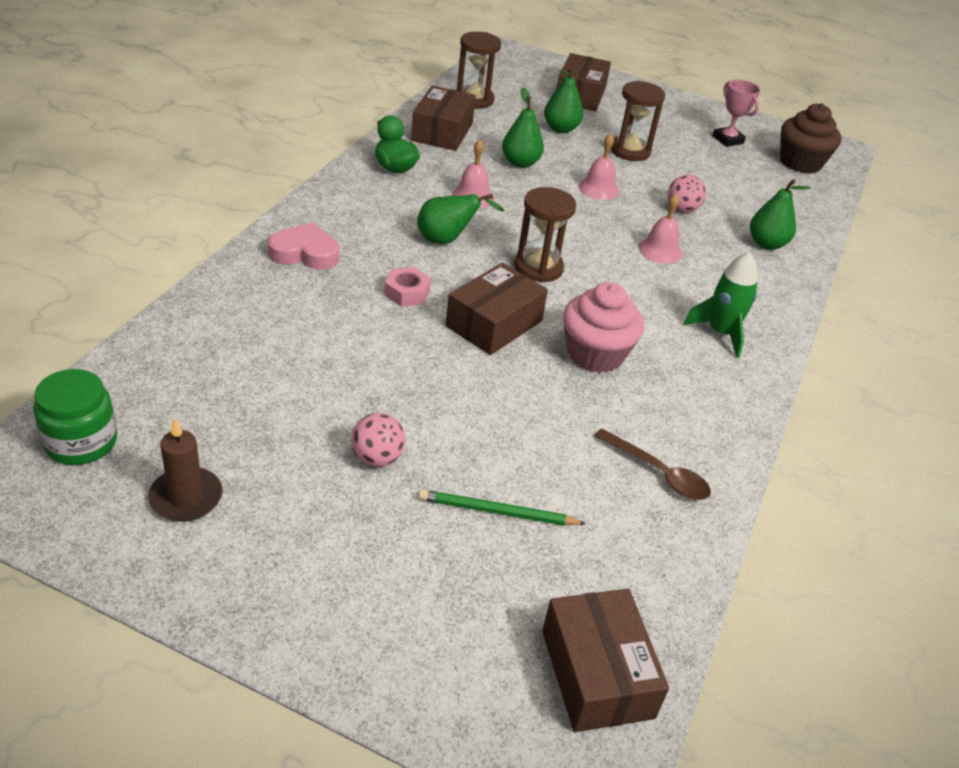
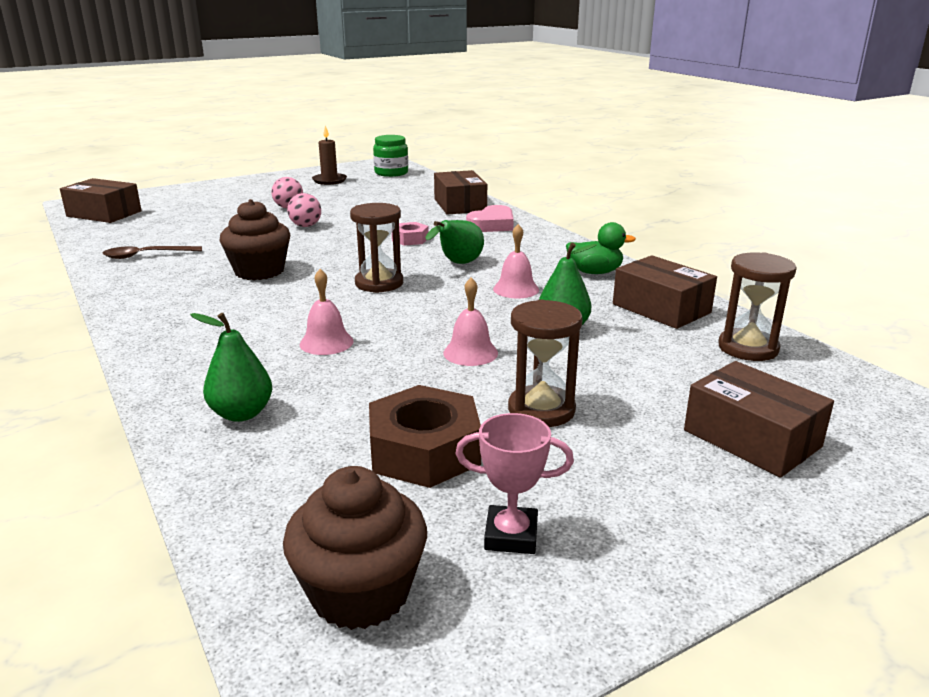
camera: 130 degrees right, 15 degrees down
green pencil [418,489,586,526] -> none
brown box [446,263,548,355] -> brown box moved to [434,170,487,214]
green pear [544,66,583,133] -> none
pink cupcake [563,282,644,373] -> brown cupcake [220,199,290,280]
pink ball [668,175,706,213] -> pink ball moved to [287,193,321,227]
green rocket [683,252,758,358] -> none
none -> brown nut [369,385,481,488]

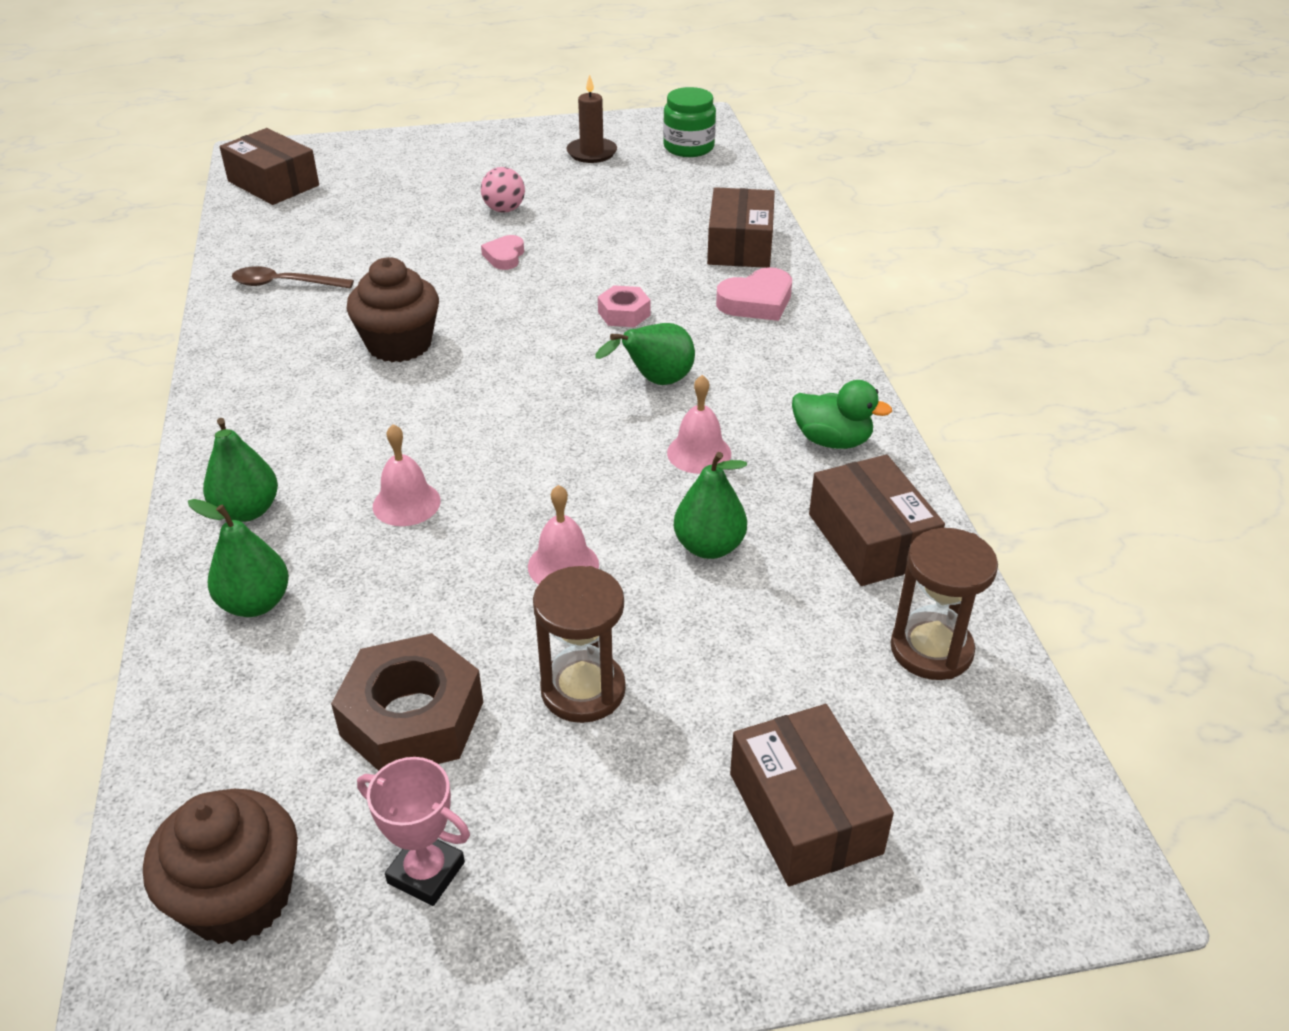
camera: 20 degrees right, 15 degrees up
pink ball [287,193,321,227] -> pink heart [481,235,524,270]
brown hourglass [350,203,403,293] -> none
none -> green pear [203,418,278,522]

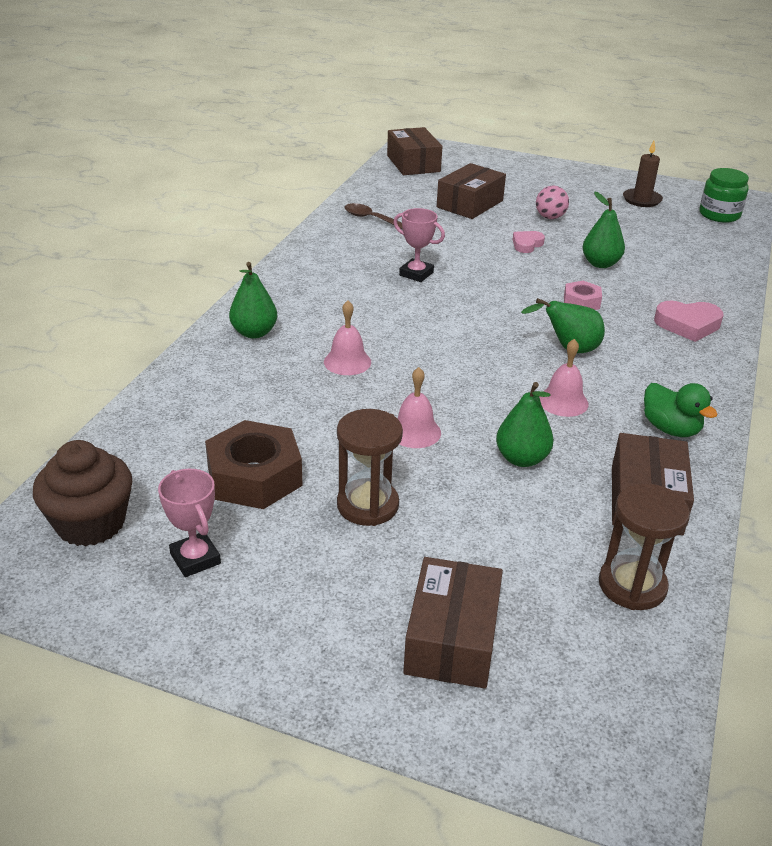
camera: 30 degrees right, 5 degrees down
green pear [188,499,289,617] -> green pear moved to [582,192,625,268]
brown cupcake [347,257,439,362] -> pink trophy [393,208,445,282]
brown box [707,187,775,268] -> brown box moved to [437,163,506,219]

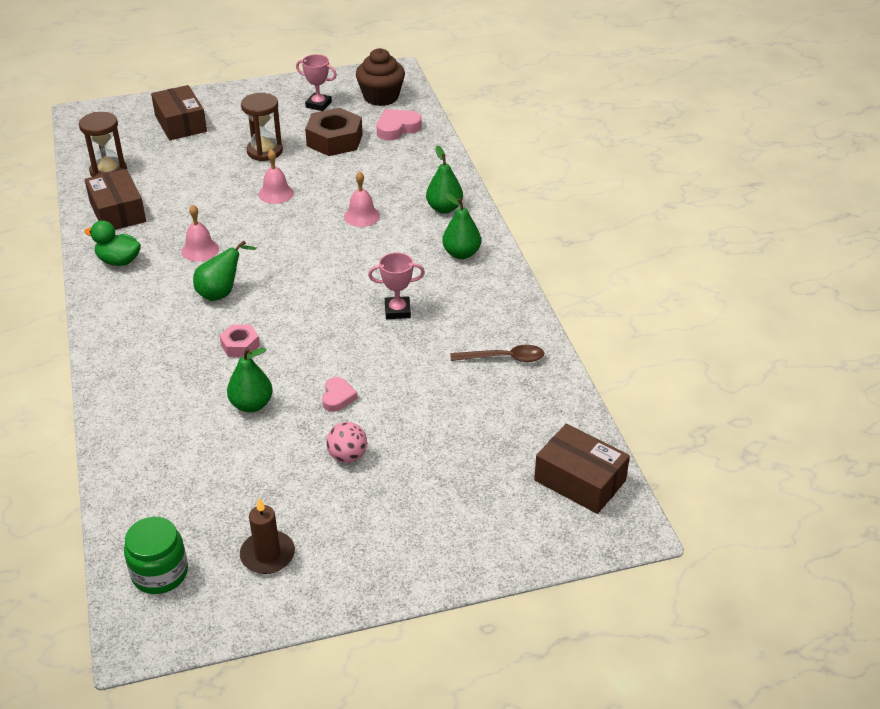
camera: 145 degrees right, 5 degrees up
brown box [437,163,506,219] -> none
green pear [496,382,554,467] -> green pear moved to [442,193,481,259]
pink heart [654,300,723,342] -> pink heart moved to [377,109,422,140]

